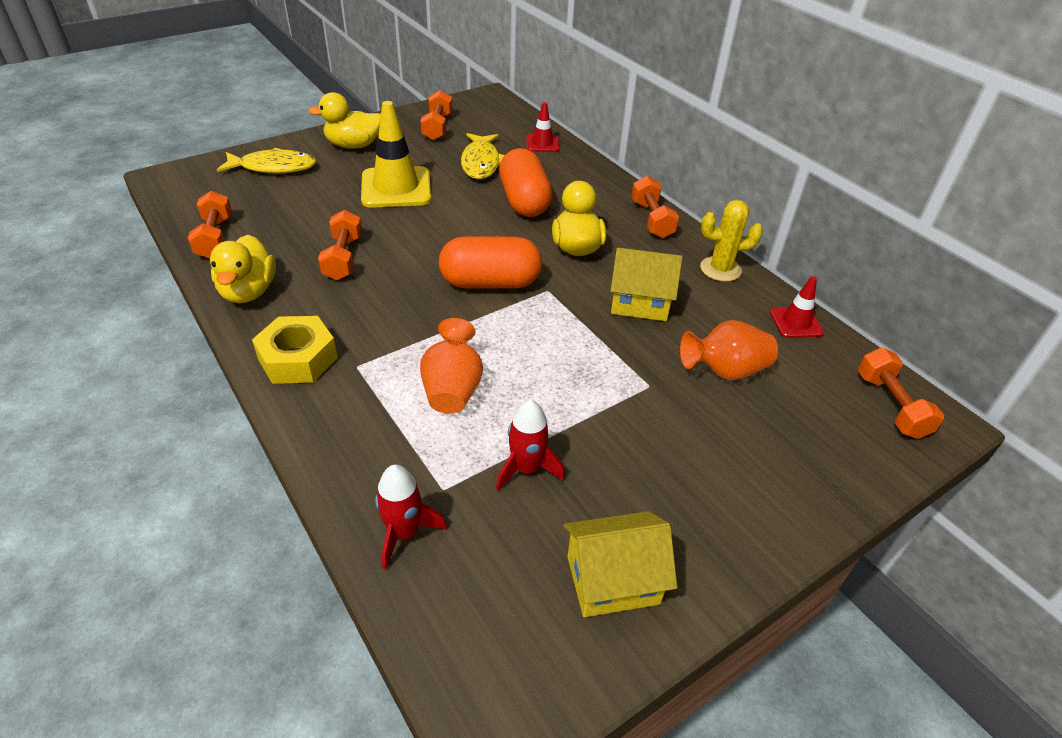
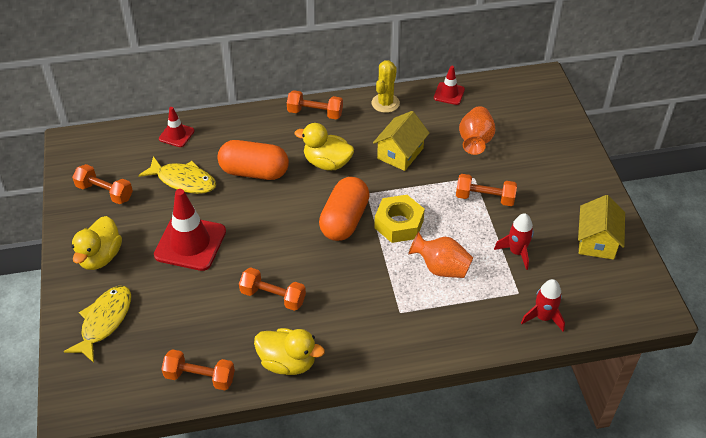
camera: 65 degrees left, 5 degrees up
yellow nut [252,316,338,384] -> yellow nut moved to [374,195,425,243]
yellow traffic cone [361,101,431,208] -> red traffic cone [154,189,226,271]
orange dumbbell [858,347,944,439] -> orange dumbbell moved to [456,174,517,206]

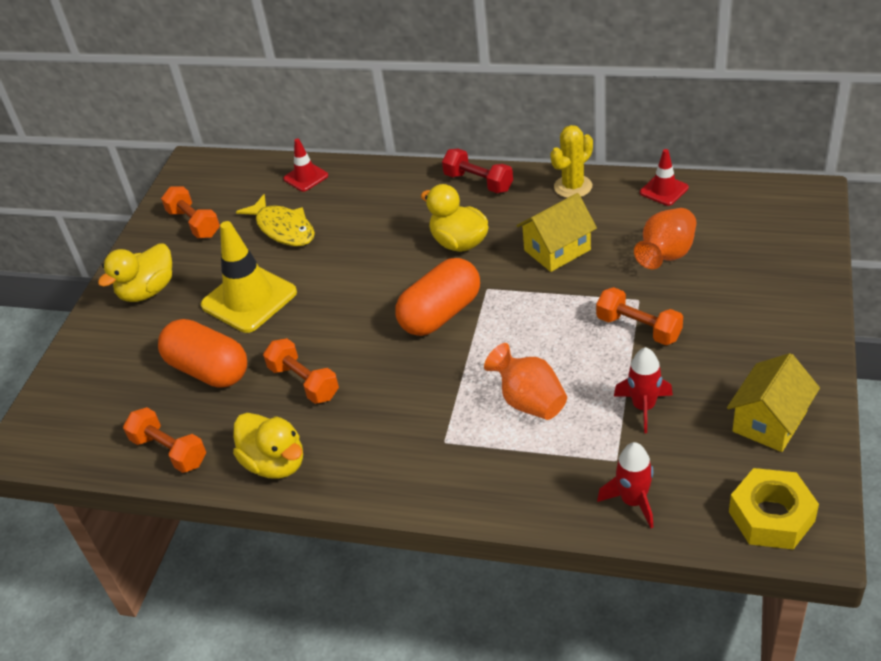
camera: 30 degrees right, 5 degrees down
yellow fish [64,286,131,363] -> none
red traffic cone [154,189,226,271] -> yellow traffic cone [201,221,297,333]
orange capsule [217,140,289,180] -> orange capsule moved to [158,319,247,388]
orange dumbbell [287,90,343,119] -> red dumbbell [442,149,513,193]
yellow nut [374,195,425,243] -> yellow nut moved to [729,468,819,549]

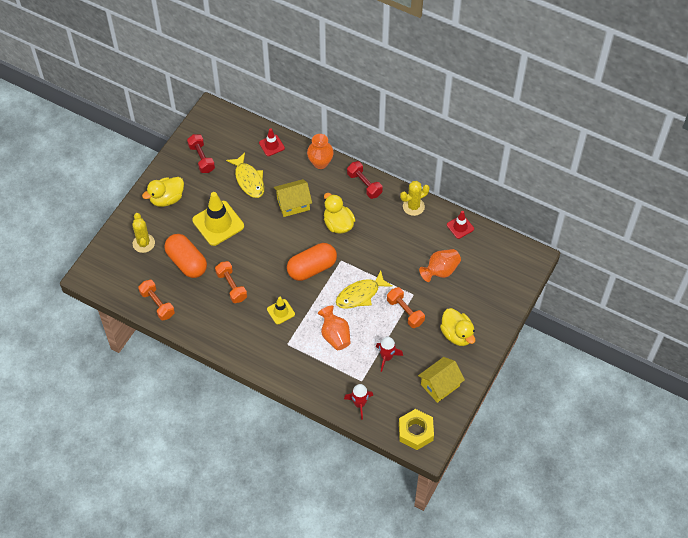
camera: 10 degrees right, 15 degrees up
orange dumbbell [161,187,220,238] -> red dumbbell [187,134,215,173]
yellow duck [233,413,303,479] -> yellow duck moved to [440,308,475,346]
yellow house [516,193,597,272] -> yellow house moved to [274,179,312,217]
none -> yellow cactus [132,213,155,253]
none -> yellow traffic cone [267,297,295,324]
none -> orange vase [307,134,334,169]
none -> yellow fish [336,270,393,309]

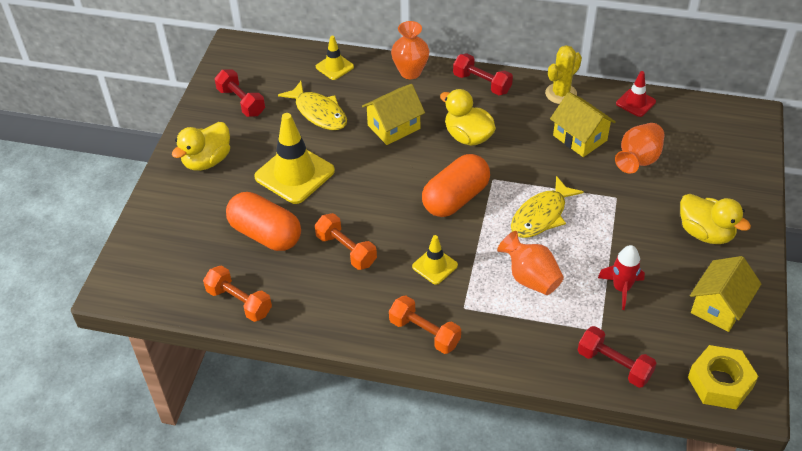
camera: 15 degrees left, 10 degrees down
yellow cactus [132,213,155,253] -> none
red traffic cone [259,128,285,156] -> yellow traffic cone [316,36,354,80]
red rocket [344,384,373,420] -> red dumbbell [578,326,657,388]
orange dumbbell [387,287,425,328] -> orange dumbbell moved to [389,295,461,354]
none -> yellow house [550,92,616,157]

